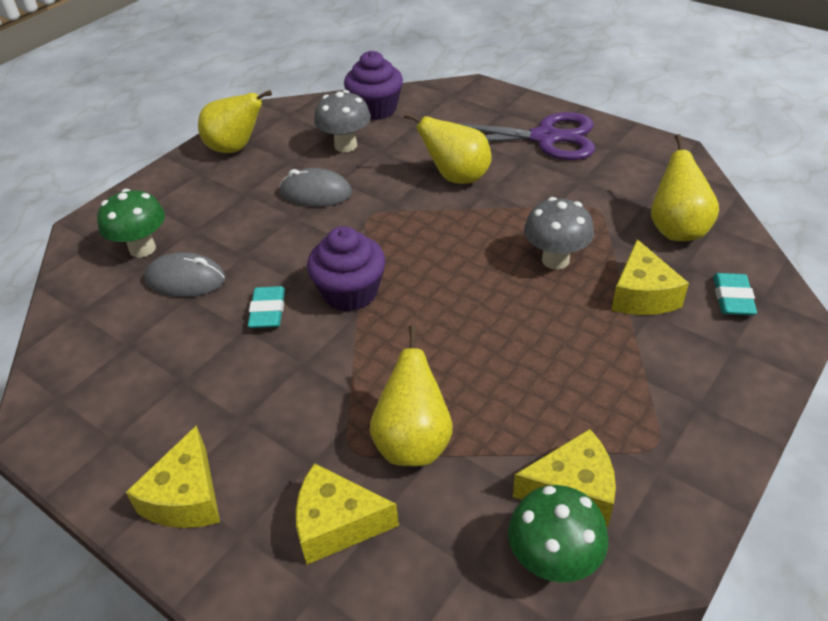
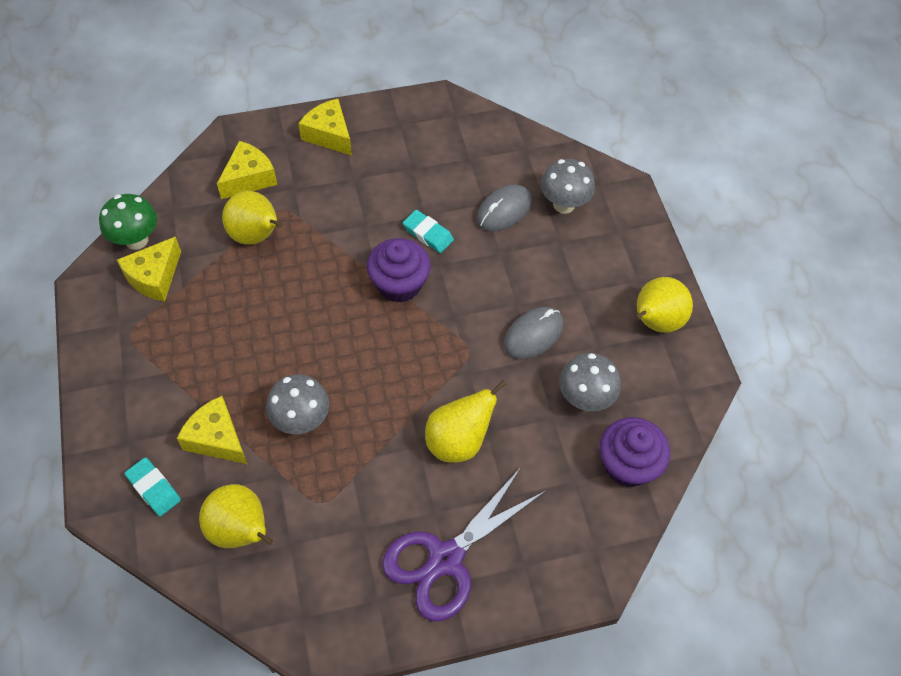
camera: 125 degrees right, 15 degrees up
green mushroom [97,189,165,258] -> grey mushroom [541,159,595,214]

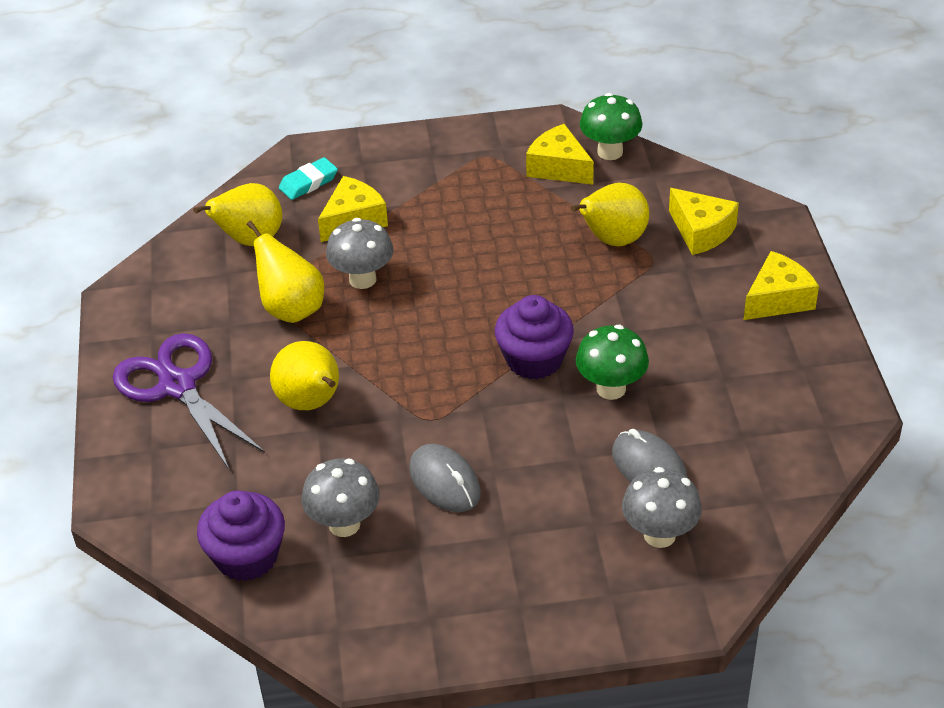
camera: 100 degrees right, 15 degrees down
turquoise eraser [403,210,454,253] -> green mushroom [576,325,649,400]
yellow pear [634,277,693,333] -> yellow pear moved to [247,221,324,323]

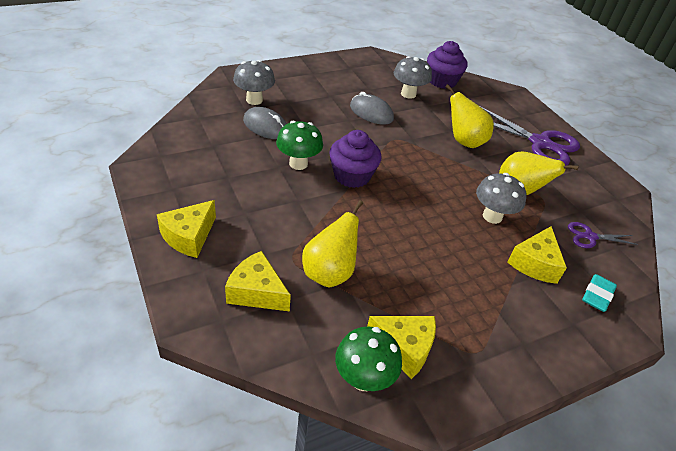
camera: 155 degrees right, 0 degrees up
yellow pear [193,183,282,246] -> purple scissors [568,222,638,248]

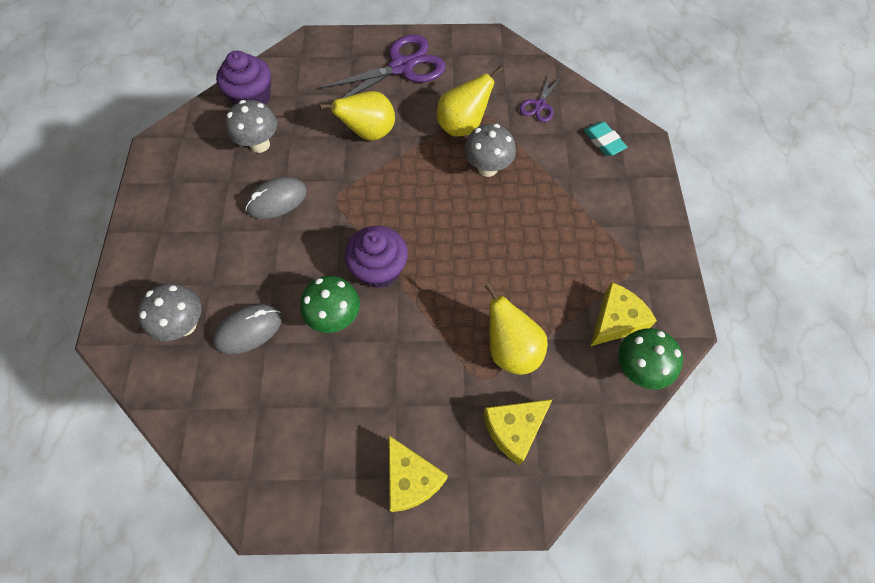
camera: 60 degrees left, 20 degrees up
yellow cheese [507,226,567,284] -> none

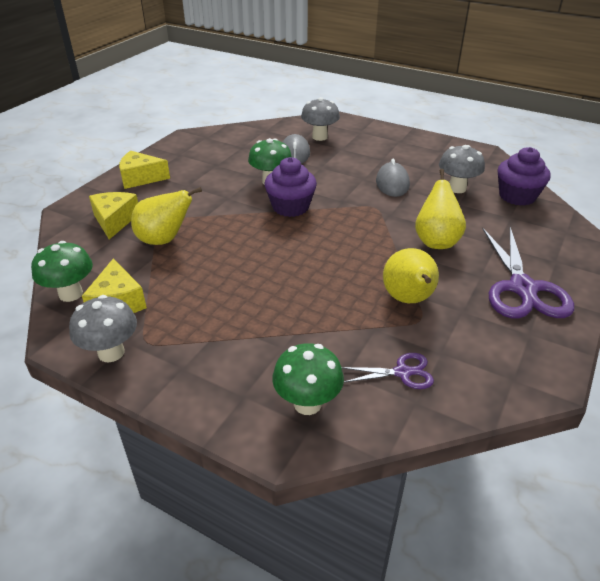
camera: 120 degrees right, 25 degrees down
grey mushroom [464,124,516,177] -> grey mushroom moved to [69,295,137,362]
purple scissors [519,73,562,122] -> purple scissors turned 120 degrees clockwise [342,353,434,389]
turquoise eraser [584,122,628,156] -> green mushroom [272,343,344,415]

